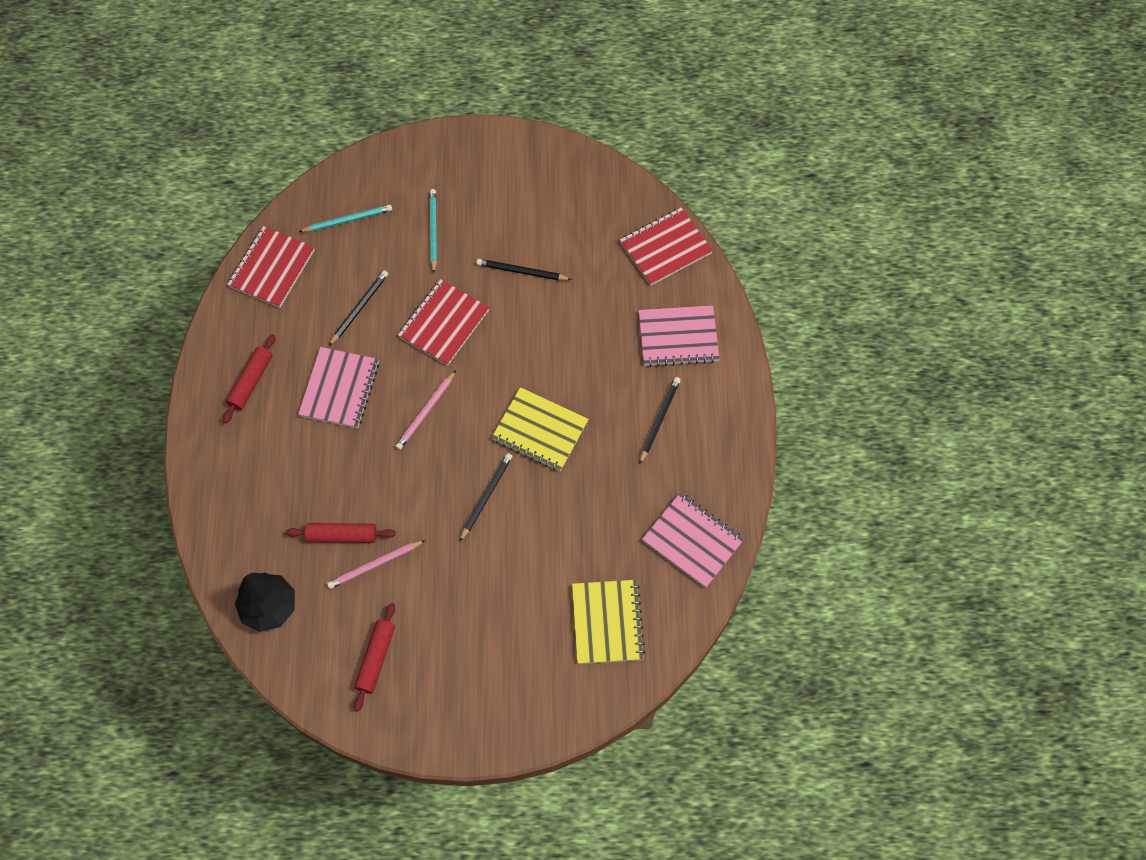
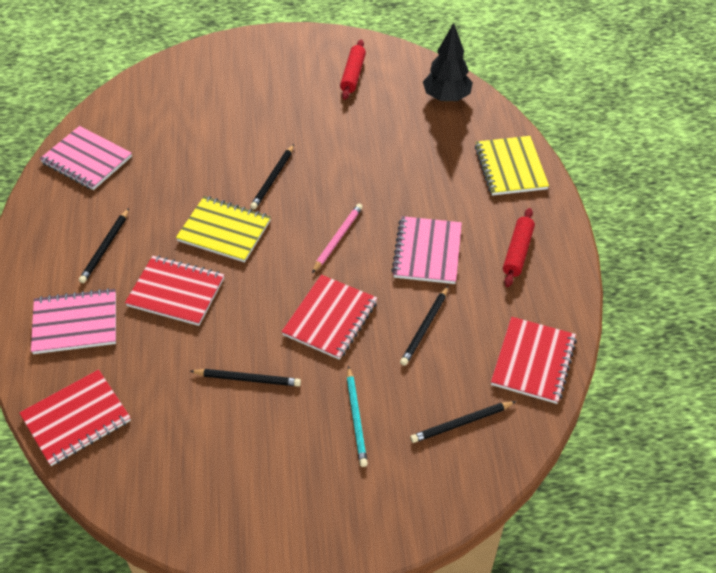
camera: 175 degrees right, 15 degrees down
red rolling pin [286,523,396,543] -> none
turquoise pencil [298,205,392,232] -> black pencil [410,401,516,443]
pink pencil [327,540,425,589] -> none
yellow notebook [572,580,645,664] -> yellow notebook moved to [475,136,549,196]
none -> red notebook [125,256,224,326]

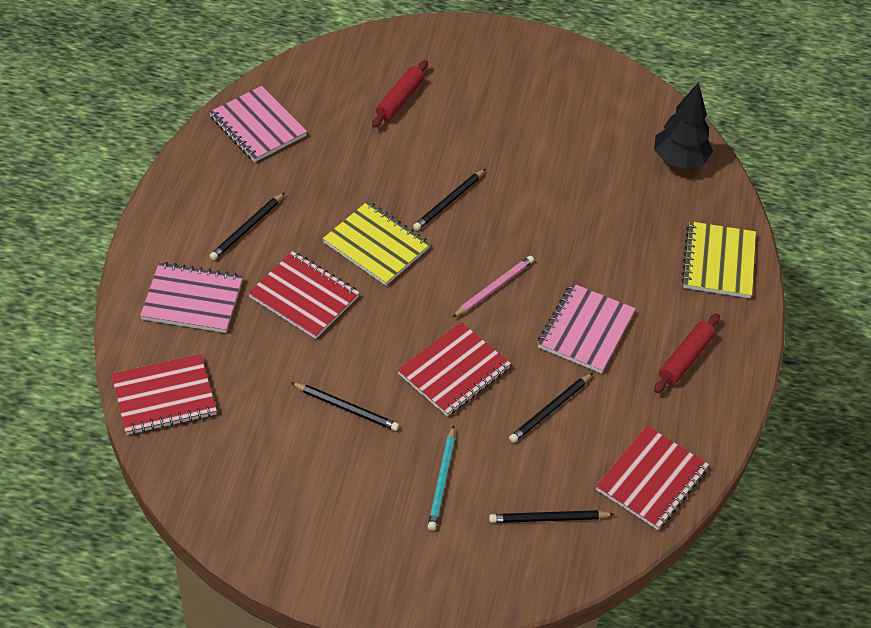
camera: 15 degrees right, 0 degrees up
red rolling pin [340,40,366,100] -> red rolling pin moved to [372,60,428,128]

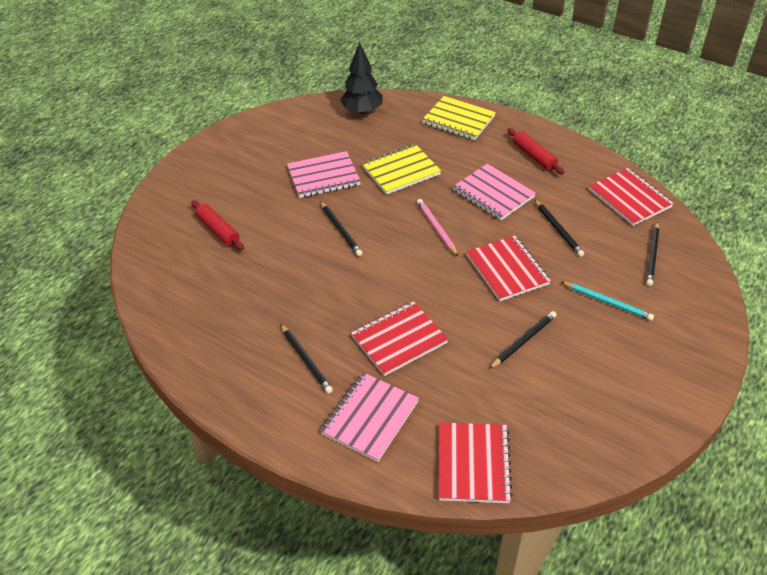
camera: 65 degrees left, 5 degrees down
pink notebook [209,86,307,162] -> pink notebook moved to [287,151,361,198]
yellow notebook [323,201,431,286] -> yellow notebook moved to [362,144,441,195]

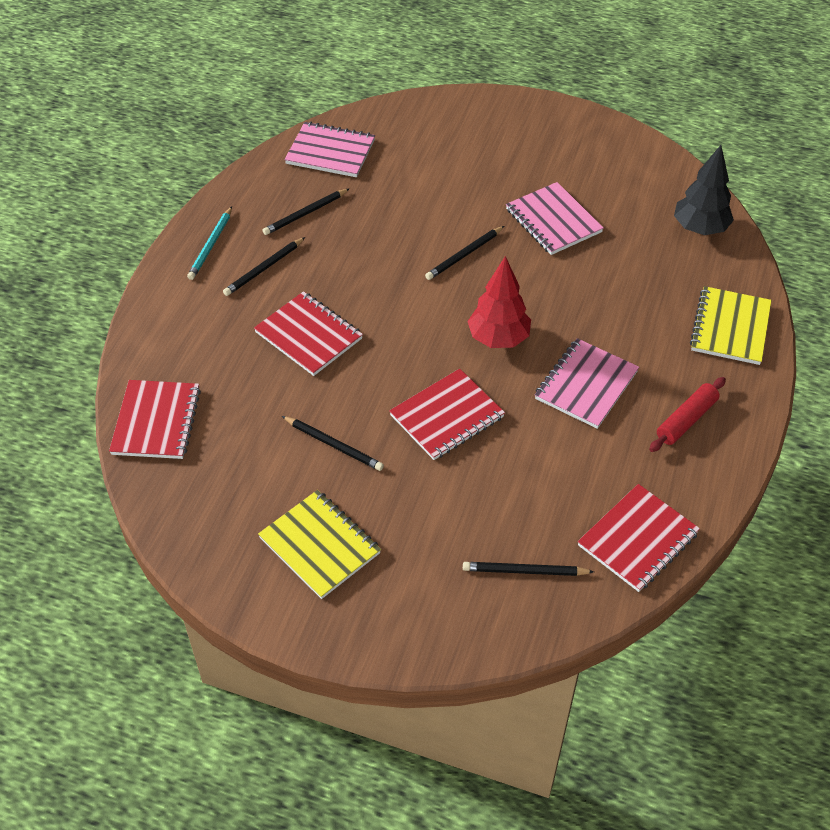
camera: 75 degrees right, 5 degrees up
red rolling pin [191,200,244,250] -> none
pink notebook [320,372,419,462] -> pink notebook moved to [285,122,375,177]
yellow notebook [362,144,441,195] -> yellow notebook moved to [258,490,381,599]
pink pencil [417,199,458,256] -> red tree [467,256,531,348]
red notebook [438,422,513,503] -> red notebook turned 75 degrees counterclockwise [109,380,201,459]
black pencil [534,199,584,257] -> black pencil moved to [262,188,350,235]
turquoise pencil [561,282,654,321] -> turquoise pencil moved to [187,207,232,280]

